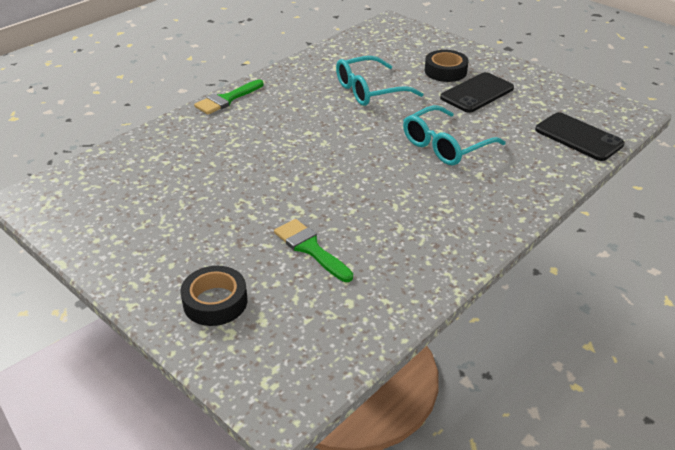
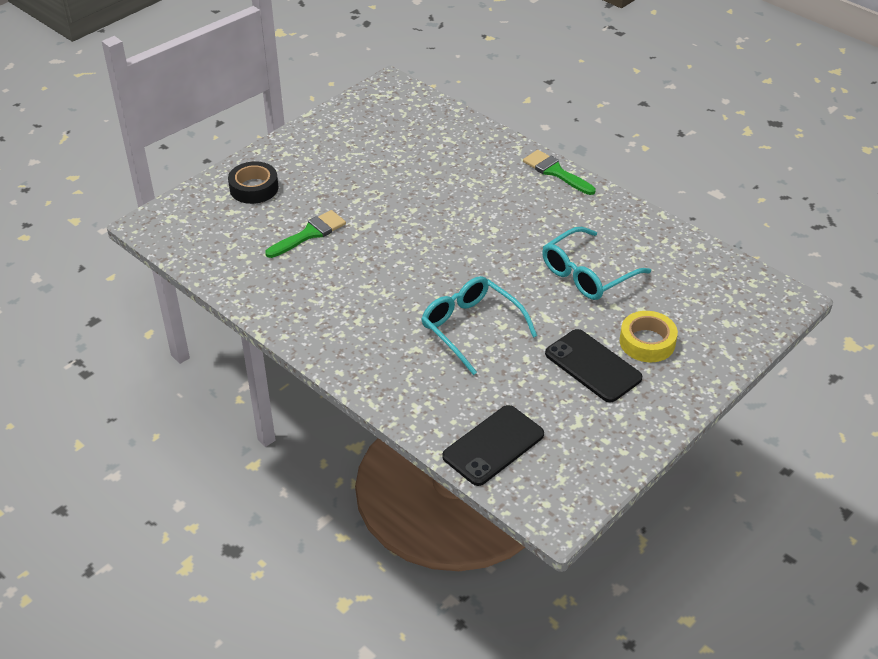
camera: 90 degrees right, 5 degrees up
turquoise glasses [336,56,423,106] -> turquoise glasses turned 105 degrees counterclockwise [542,227,651,300]
black tape [425,50,469,82] -> yellow tape [620,311,678,362]

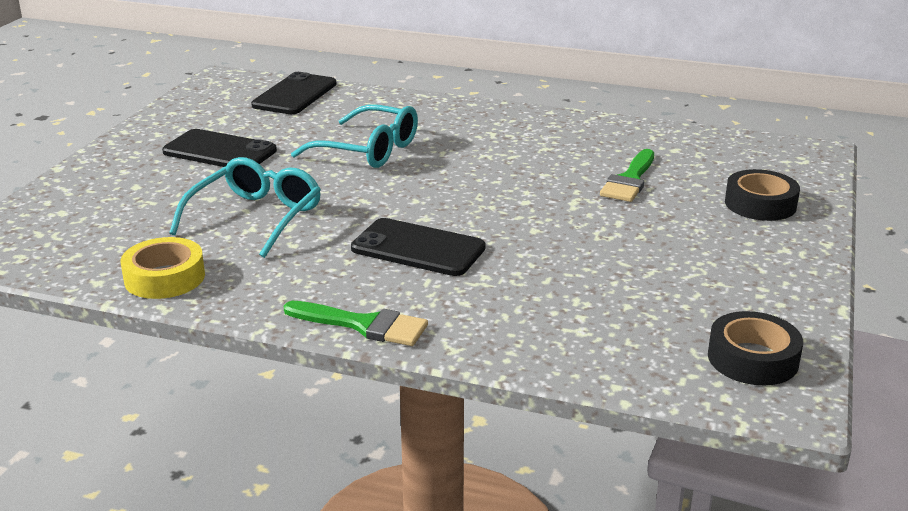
camera: 155 degrees right, 15 degrees down
yellow tape [620,311,678,362] -> yellow tape moved to [121,237,205,299]
none -> black phone [351,218,486,276]
none -> black tape [708,311,803,385]

